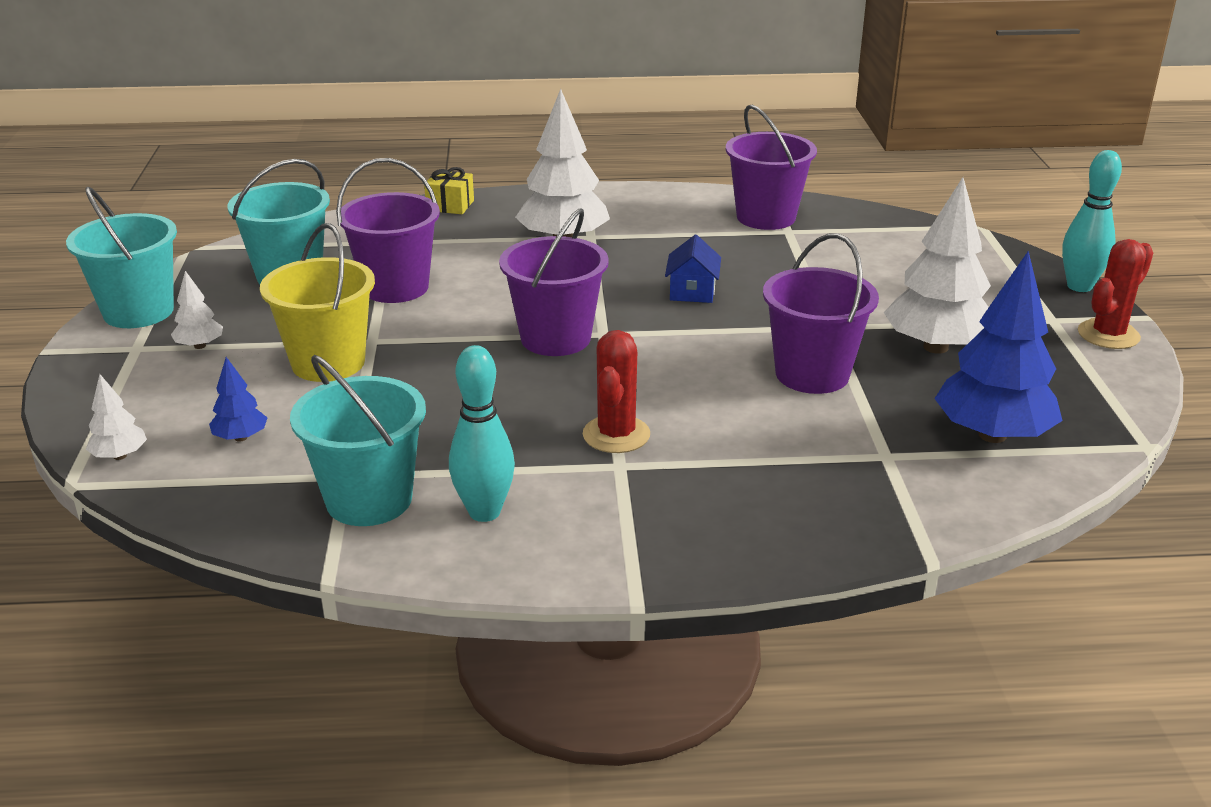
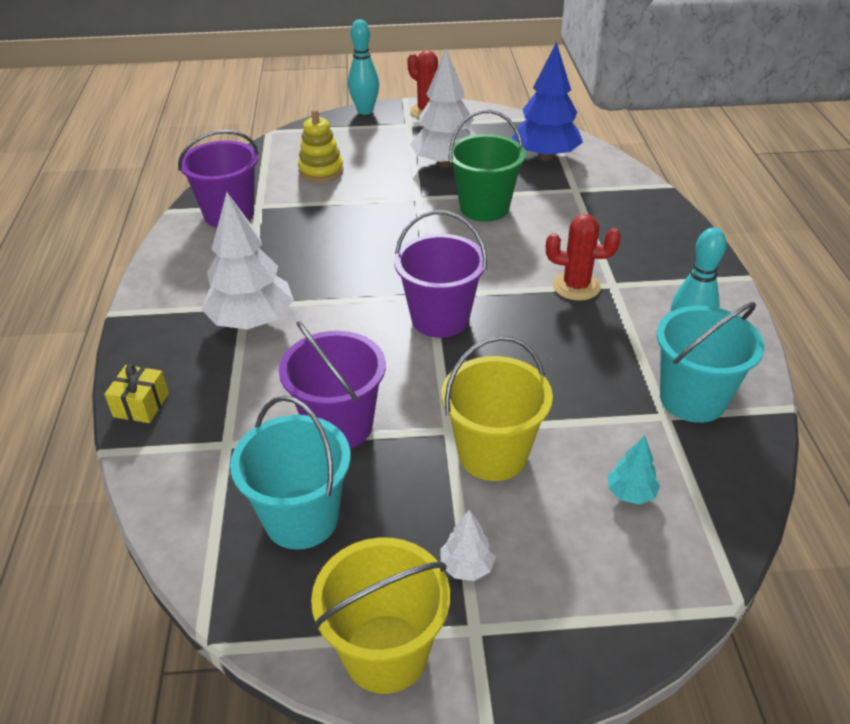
camera: 90 degrees left, 10 degrees up
turquoise bucket [66,187,177,328] -> yellow bucket [311,538,450,694]
white tree [86,374,147,460] -> none
blue tree [209,357,267,442] -> turquoise tree [608,436,660,505]
blue house [665,235,721,303] -> none
purple bucket [763,234,879,394] -> green bucket [448,110,526,222]
none -> yellow stacking toy [298,109,344,182]

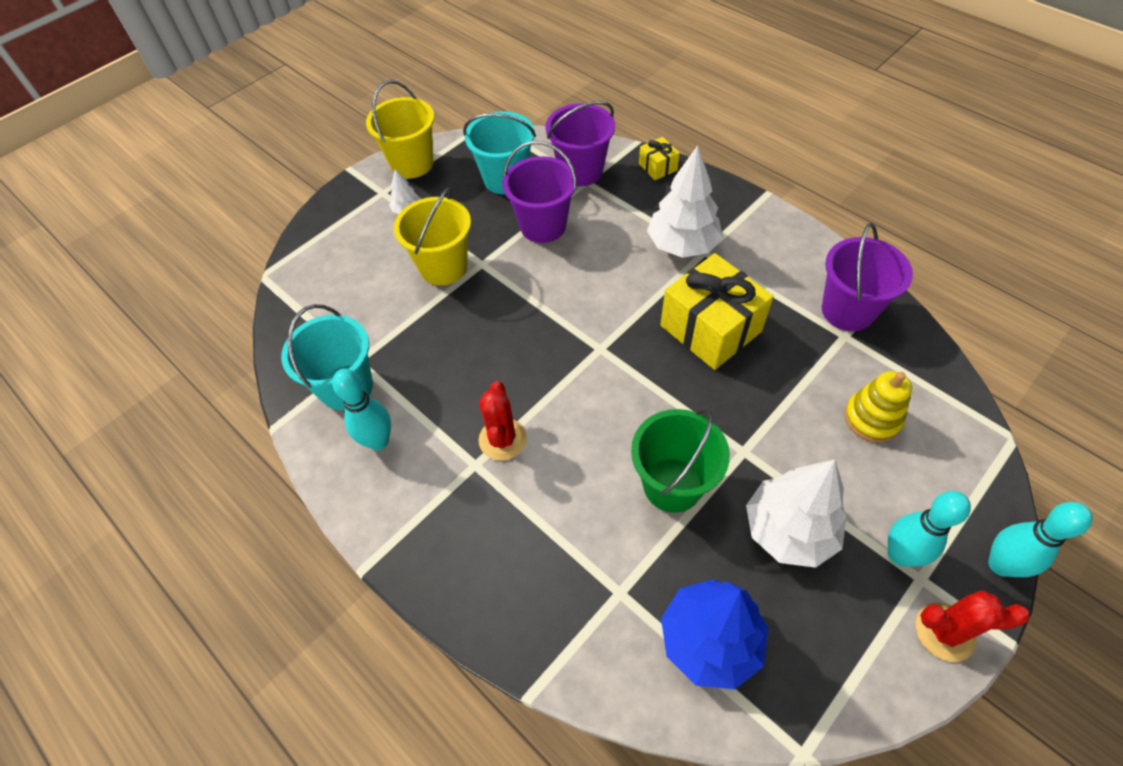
camera: 140 degrees right, 15 degrees up
purple bucket [394,210,487,338] -> purple bucket moved to [545,101,615,186]
red cactus [546,214,621,301] -> red cactus turned 60 degrees counterclockwise [479,381,527,461]
turquoise tree [608,436,660,505] -> none
none -> yellow gift [660,253,774,370]
none -> turquoise bowling pin [887,491,971,567]

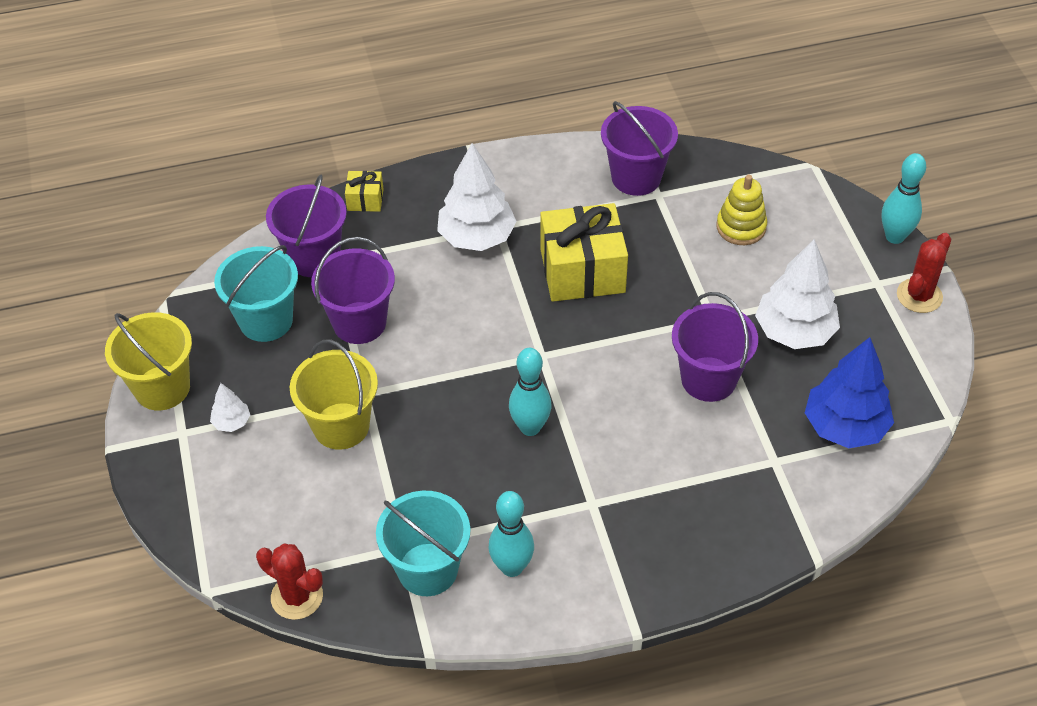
camera: 60 degrees left, 5 degrees down
red cactus [479,381,527,461] -> red cactus moved to [256,543,323,620]
green bucket [631,409,730,513] -> purple bucket [672,292,758,402]
turquoise bowling pin [887,491,971,567] -> turquoise bowling pin moved to [509,348,552,436]

